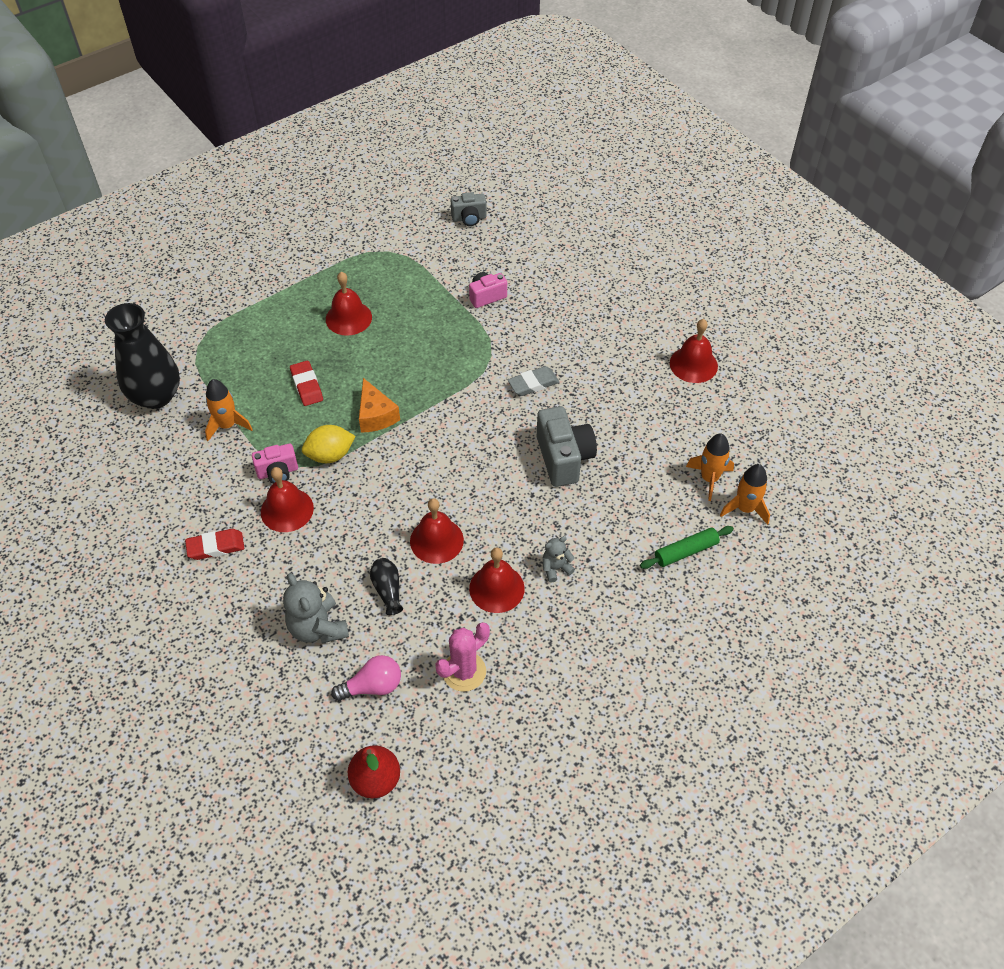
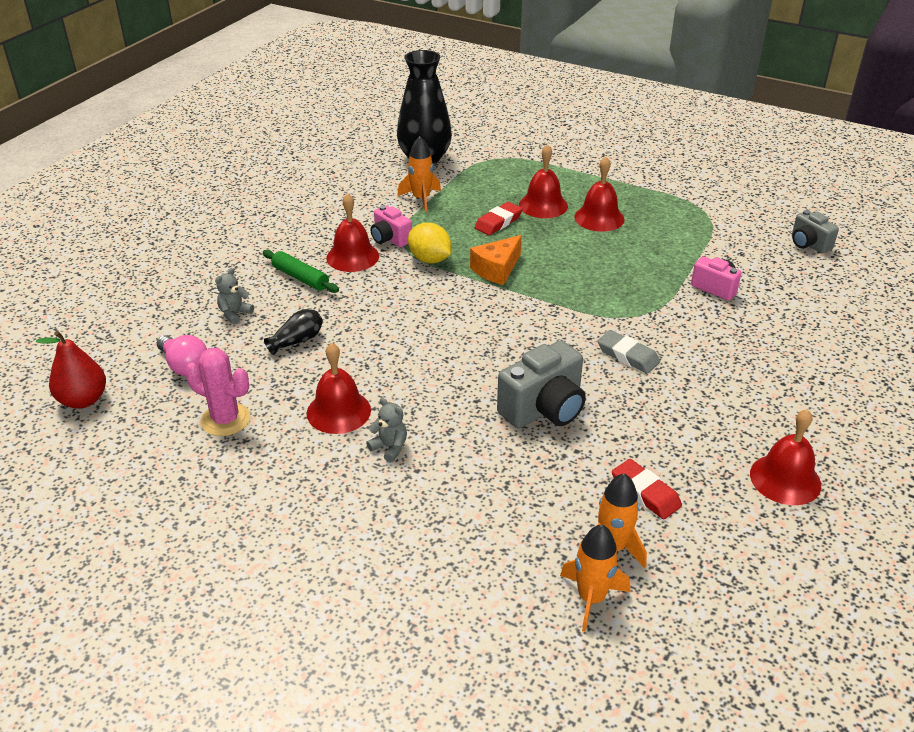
camera: 65 degrees right, 15 degrees down
red eraser [185,529,244,560] -> red eraser moved to [612,459,682,519]
grey teddy bear [283,573,349,643] -> grey teddy bear [215,268,254,324], size x0.55
red bell [410,498,464,564] -> red bell moved to [519,144,568,218]
green rolling pin [640,526,734,569] -> green rolling pin moved to [263,250,339,293]

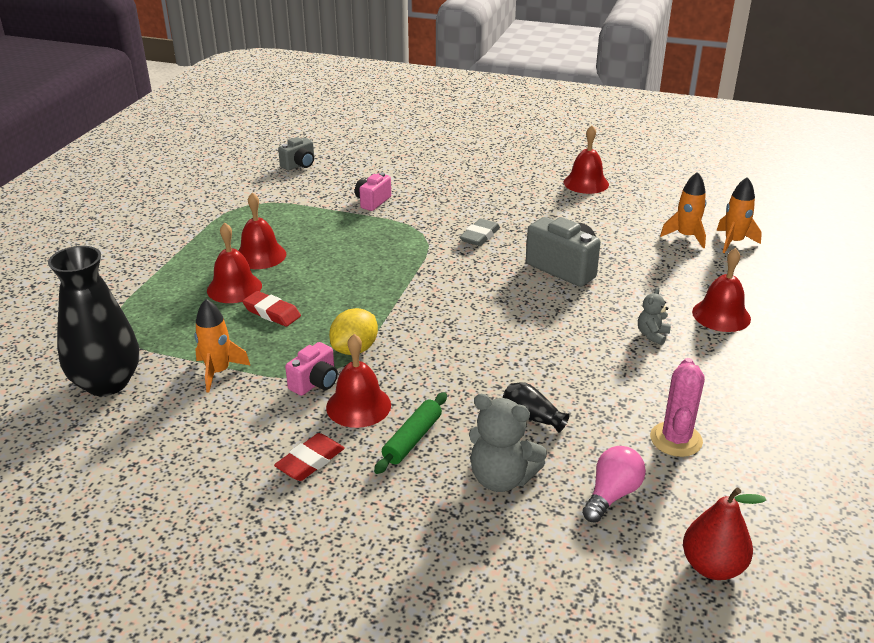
camera: 100 degrees left, 5 degrees down
grey teddy bear [215,268,254,324] -> grey teddy bear [469,394,547,492], size x1.81
red bell [307,343,371,434] -> red bell moved to [692,248,751,332]
orange cheese [470,235,522,285] -> none
red eraser [612,459,682,519] -> red eraser moved to [274,433,345,481]

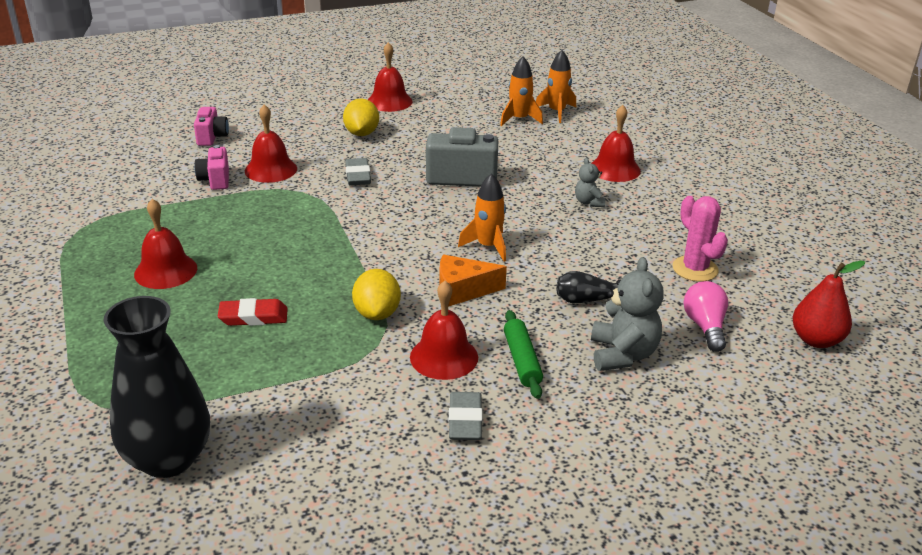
camera: 40 degrees left, 0 degrees up
orange rocket [194,299,251,393] -> orange rocket moved to [458,174,506,262]
red bell [207,223,262,303] -> red bell moved to [245,105,297,183]
red eraser [274,433,345,481] -> grey eraser [449,392,483,440]
grey camera [278,137,314,170] -> none
pink camera [285,342,338,396] -> pink camera moved to [194,107,229,146]
grey teddy bear [469,394,547,492] -> grey teddy bear turned 75 degrees counterclockwise [591,257,663,371]
none -> yellow lemon [343,98,379,136]
none -> orange cheese [439,255,507,307]

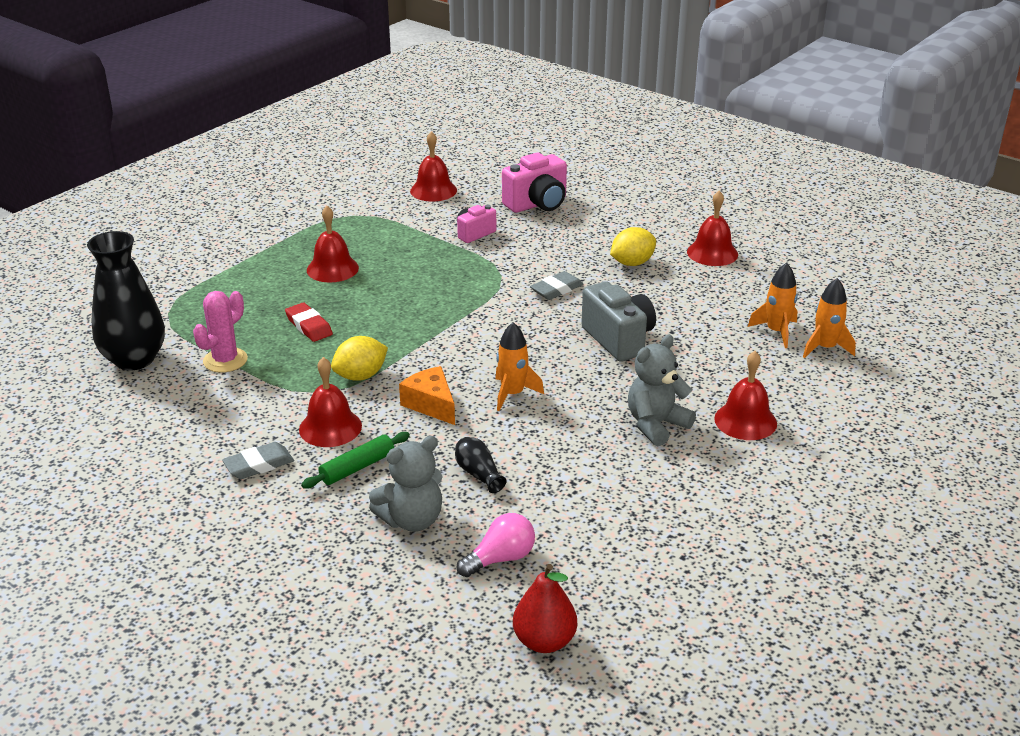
camera: 60 degrees right, 0 degrees up
pink camera [194,107,229,146] -> pink camera [502,152,567,213], size x1.67
red bell [245,105,297,183] -> red bell moved to [410,131,457,202]
grey teddy bear [575,158,605,207] -> grey teddy bear [628,335,696,446], size x1.81
pink cactus [673,196,728,282] -> pink cactus moved to [193,291,248,373]

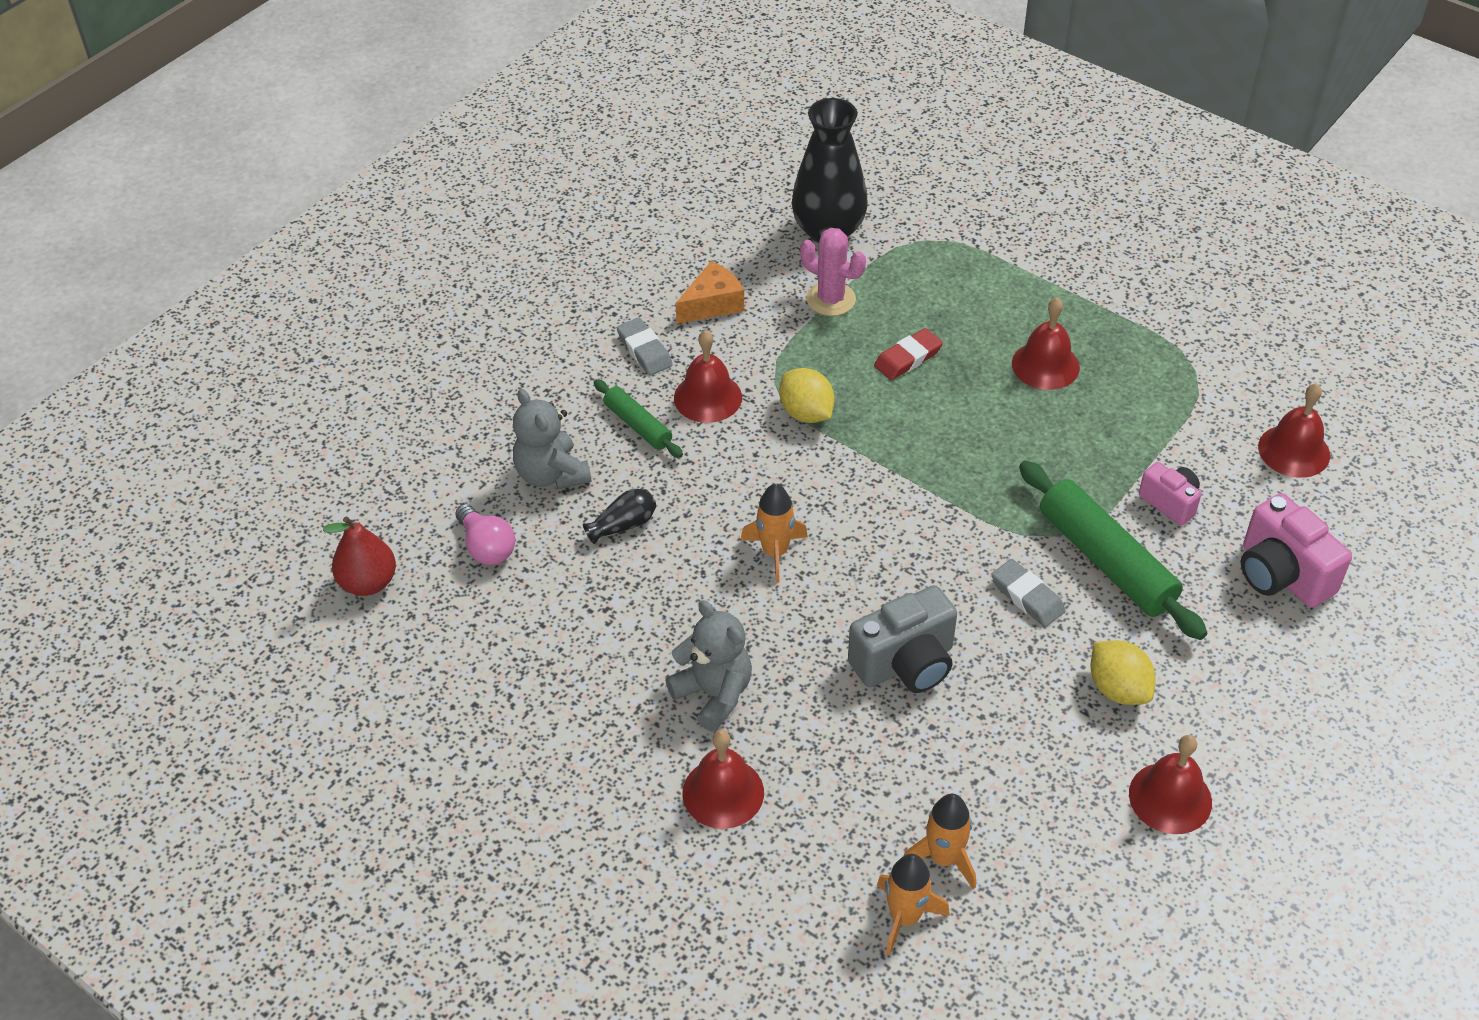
camera: 90 degrees right, 15 degrees up
orange cheese [399,366,455,425] -> orange cheese moved to [676,261,744,324]
none -> green rolling pin [1019,460,1207,640]

